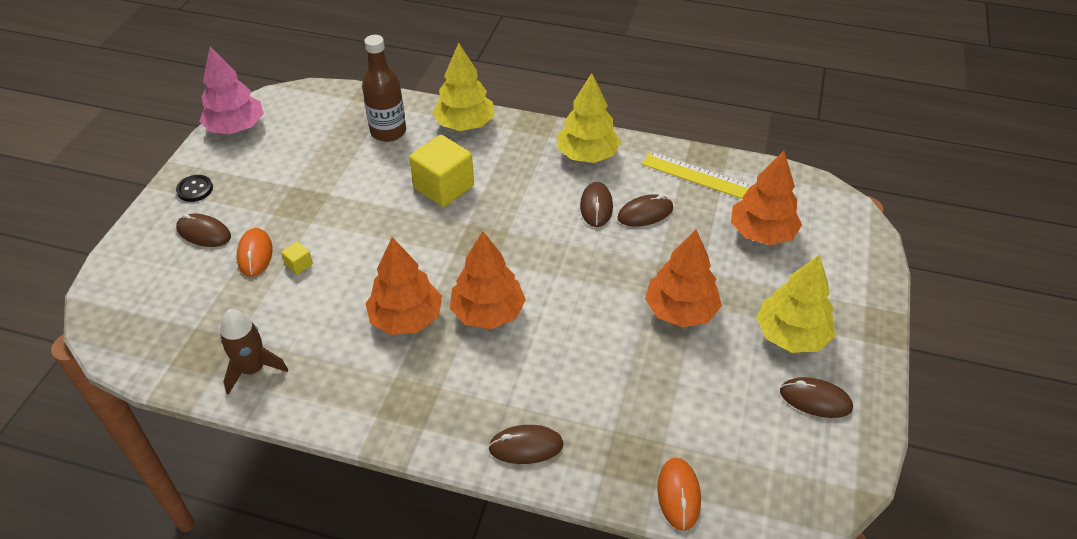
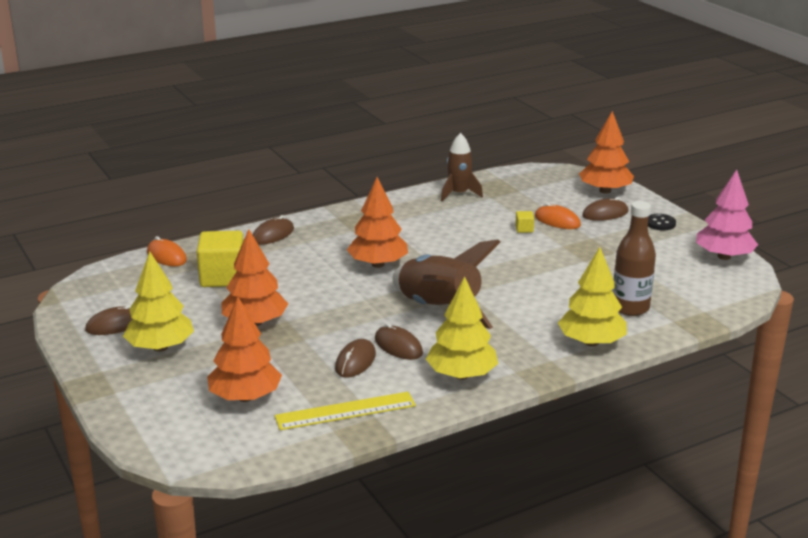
camera: 135 degrees right, 20 degrees down
orange tree [365,237,442,335] -> orange tree moved to [579,111,634,194]
yellow cube [409,135,474,207] -> yellow cube moved to [197,231,244,287]
none -> brown rocket [392,240,500,329]

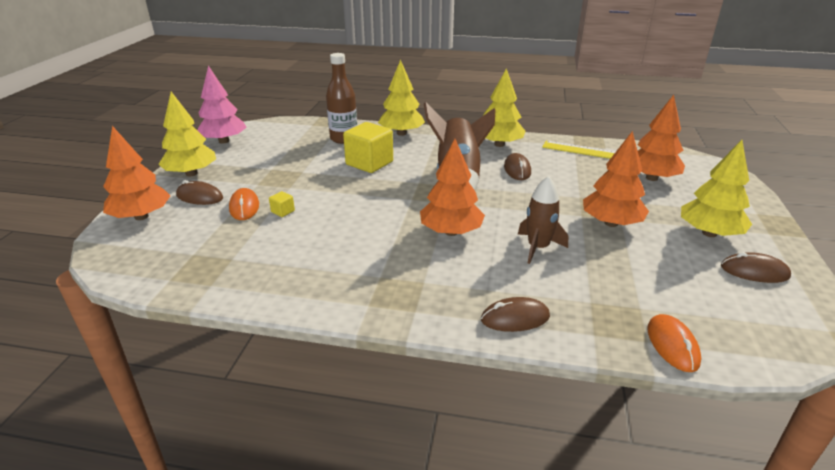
camera: 140 degrees left, 5 degrees up
yellow cube [197,231,244,287] -> yellow cube moved to [343,122,393,173]
brown mouse [335,339,376,378] -> none
brown rocket [441,133,483,201] -> brown rocket moved to [518,176,568,264]
black button [648,214,676,230] -> yellow tree [158,92,216,176]

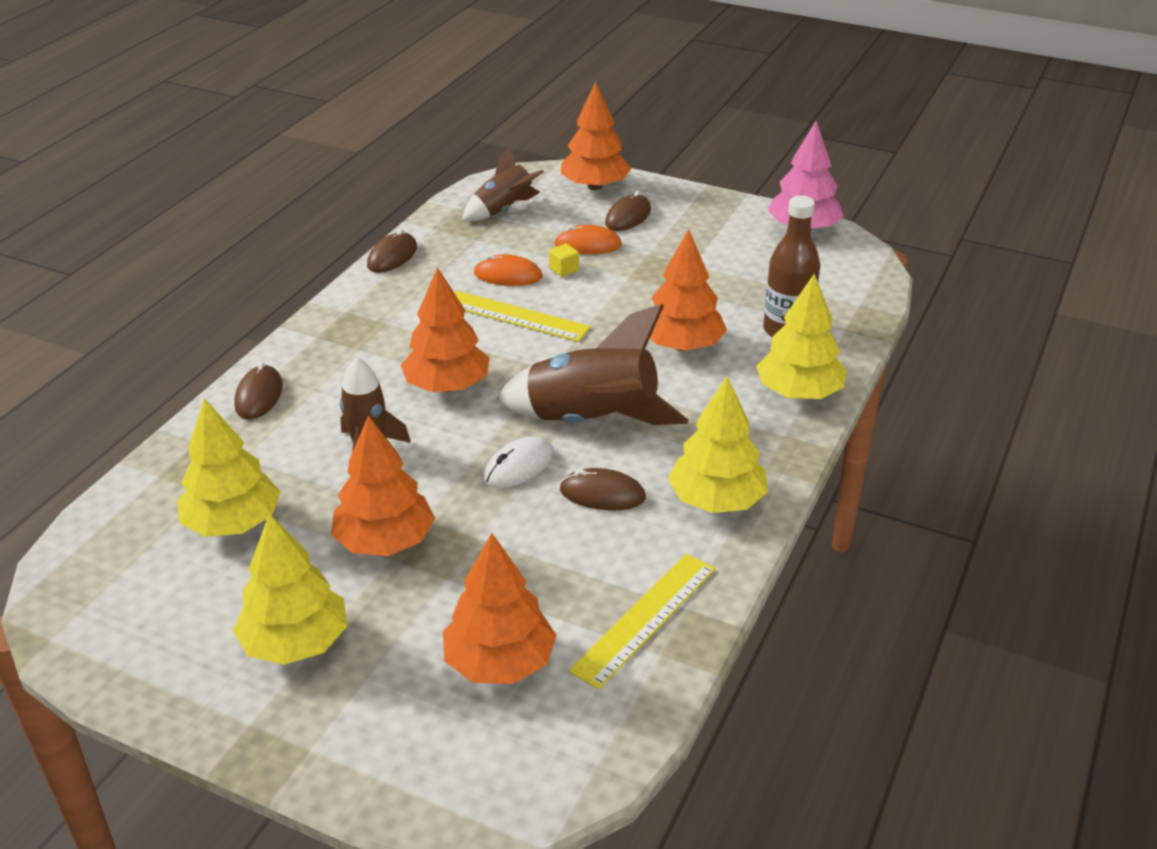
camera: 105 degrees right, 5 degrees up
yellow tree [158,92,216,176] -> yellow tree moved to [177,398,280,537]
yellow cube [343,122,393,173] -> orange tree [650,230,727,351]
orange mouse [647,314,701,372] -> orange mouse moved to [474,254,543,286]
brown mouse [721,252,791,283] -> brown mouse moved to [367,229,417,273]
none -> yellow ruler [455,291,591,342]
none -> brown rocket [462,145,544,221]
none -> white mouse [484,437,554,488]

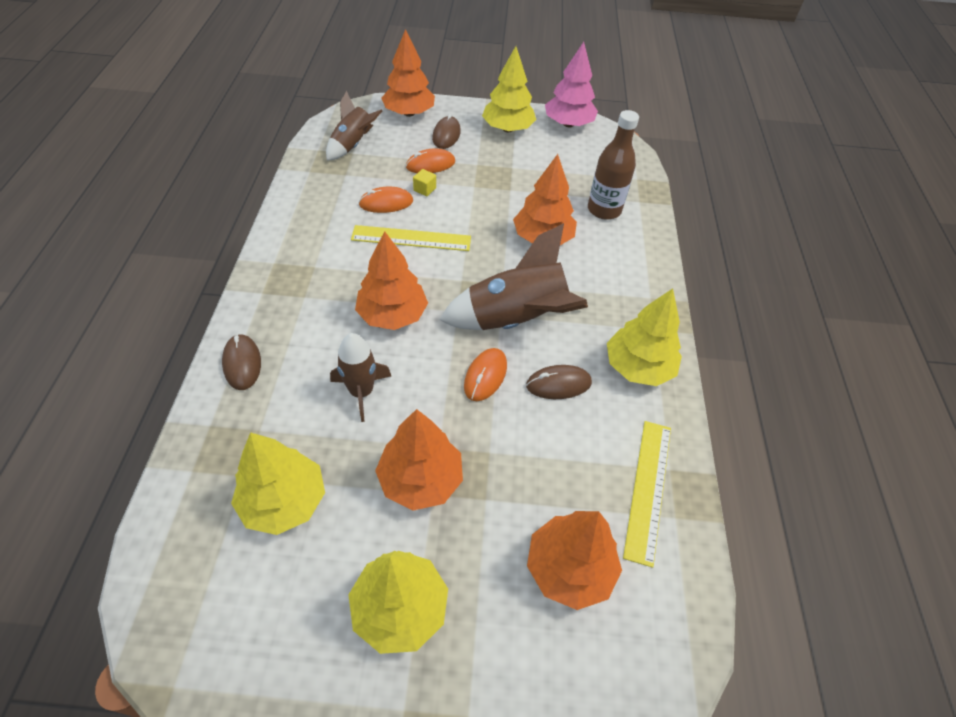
camera: 25 degrees left, 15 degrees up
brown mouse [367,229,417,273] -> none
white mouse [484,437,554,488] -> orange mouse [464,348,507,401]
yellow tree [756,274,847,399] -> yellow tree moved to [482,46,536,132]

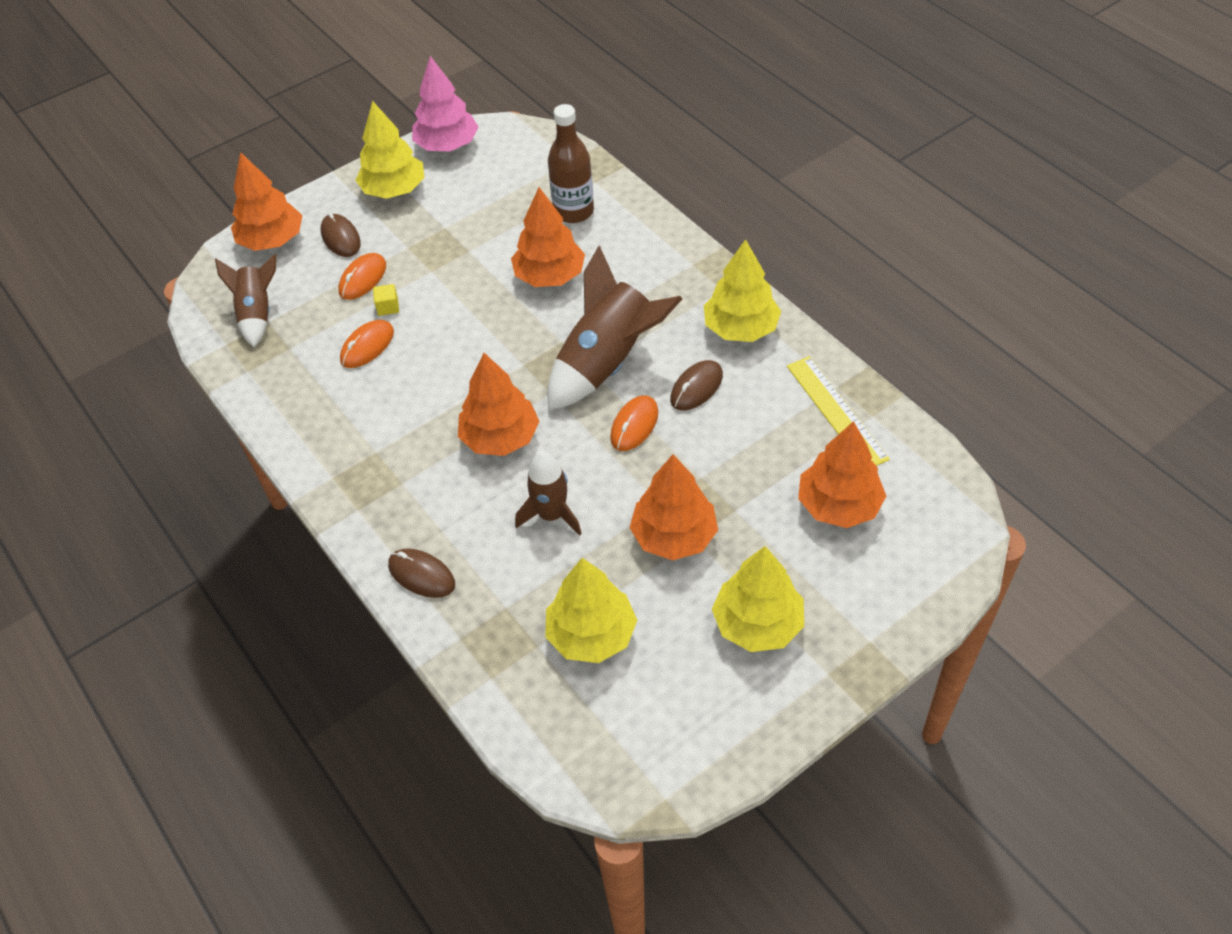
camera: 35 degrees left, 0 degrees up
yellow ruler [351,225,471,251] -> none
orange mouse [464,348,507,401] -> orange mouse turned 45 degrees clockwise [610,395,658,451]

